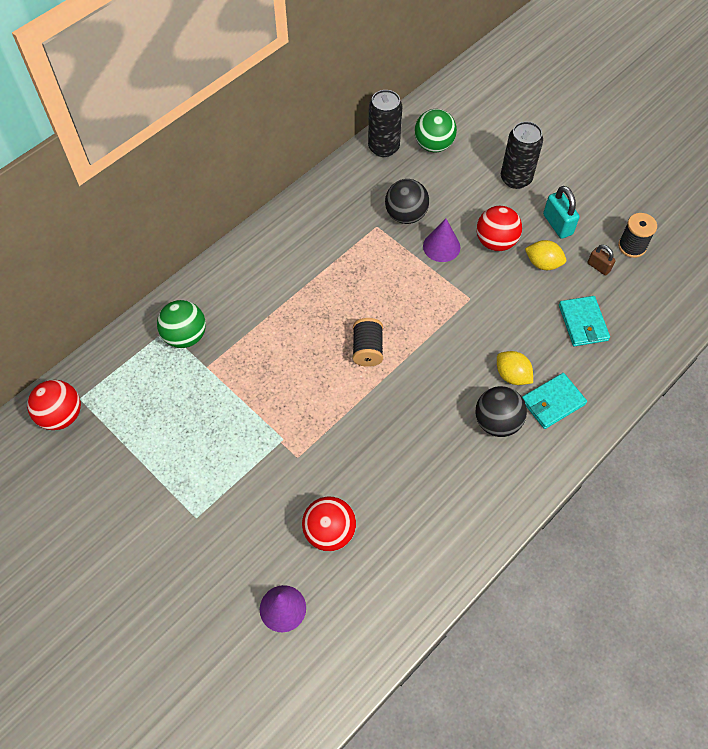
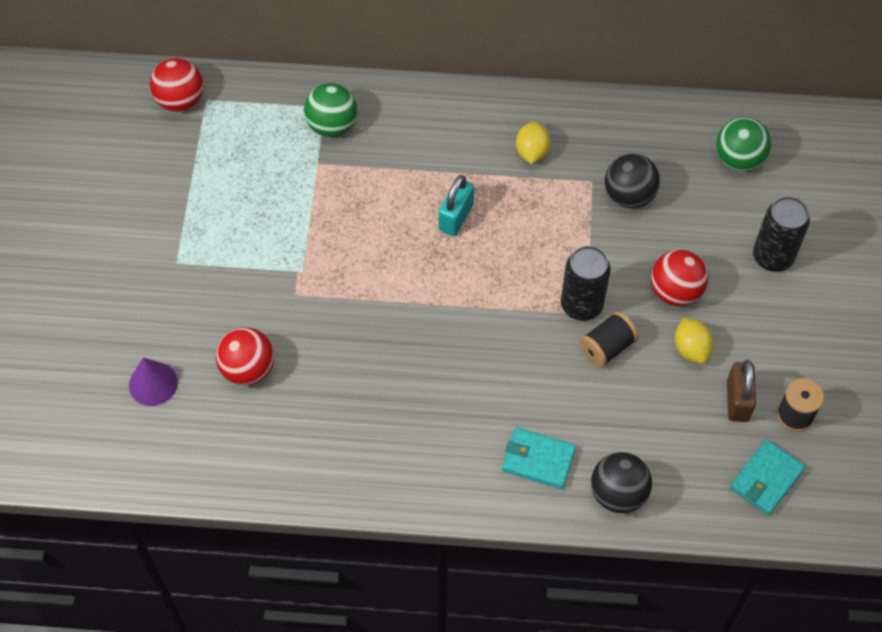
camera: 50 degrees right, 0 degrees up
black spool [353,318,383,367] -> black spool moved to [580,311,638,367]
black can [368,90,402,157] -> black can moved to [561,246,611,321]
purple cone [423,218,460,262] -> none
black ball [475,386,527,437] -> black ball moved to [591,452,652,513]
yellow lemon [497,351,533,385] -> yellow lemon moved to [516,121,551,164]
turquoise padlock [543,186,580,239] -> turquoise padlock moved to [438,175,474,236]
turquoise wallet [559,296,610,346] -> turquoise wallet moved to [730,440,805,515]
brown padlock [588,245,616,275] -> brown padlock [727,360,756,422], size x1.60

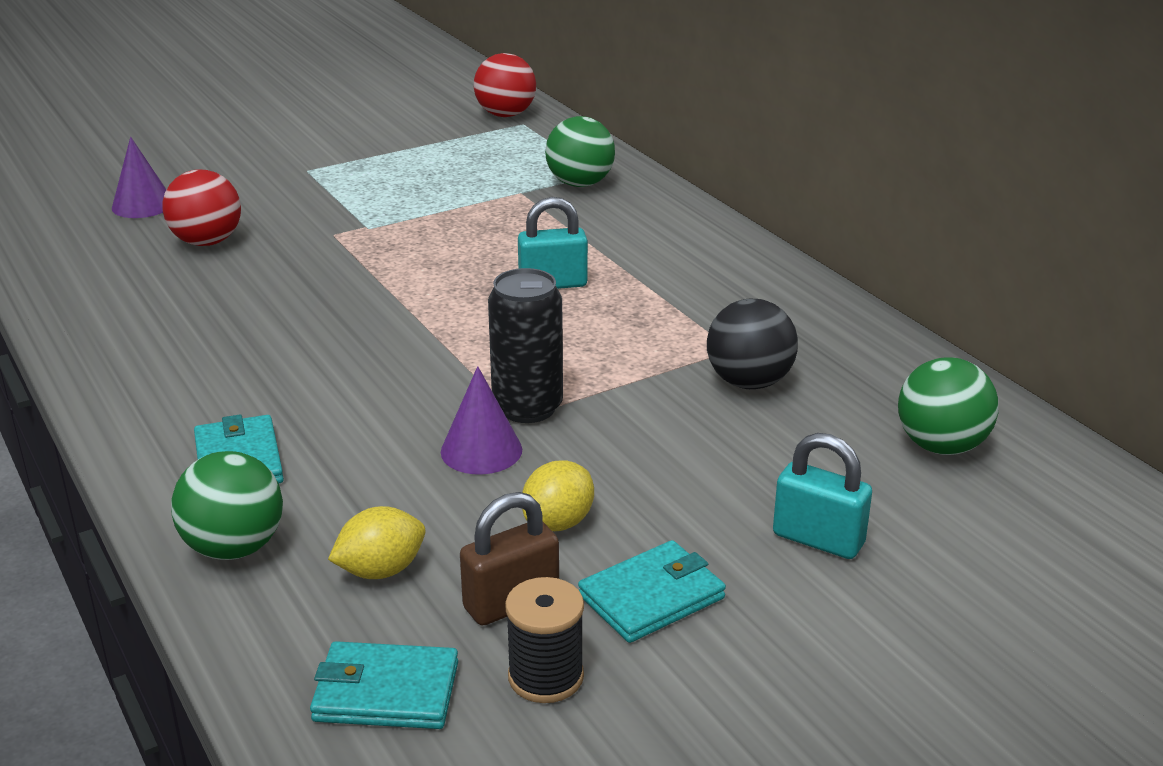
camera: 55 degrees right, 30 degrees down
yellow lemon [516,121,551,164] -> yellow lemon moved to [328,506,425,579]
black spool [580,311,638,367] -> purple cone [441,366,522,474]
black ball [591,452,652,513] -> green ball [171,451,283,560]
red ball [651,250,708,306] -> none
black can [753,196,810,272] -> turquoise padlock [773,433,872,559]
none -> turquoise wallet [578,540,726,643]

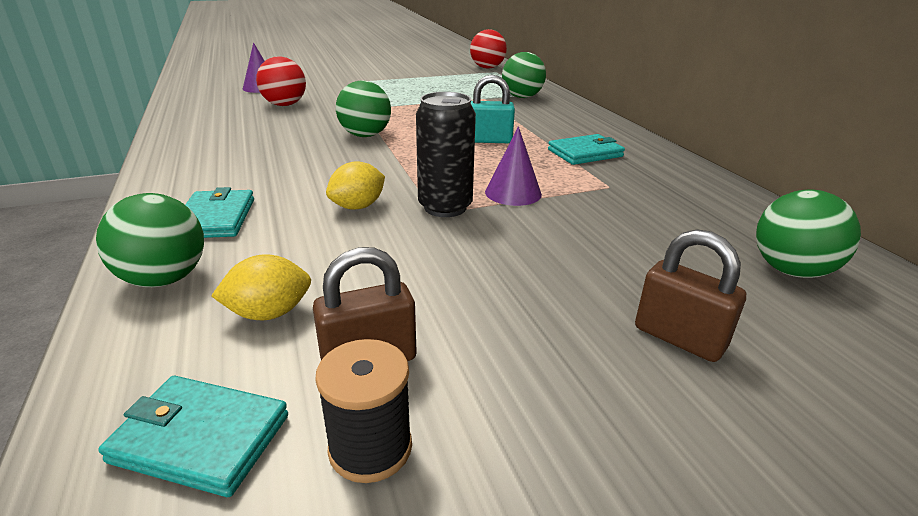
camera: 10 degrees right, 0 degrees up
purple cone [441,366,522,474] -> purple cone moved to [485,126,542,206]
yellow lemon [522,460,594,531] -> yellow lemon moved to [326,161,385,210]
turquoise wallet [578,540,726,643] -> turquoise wallet moved to [548,134,625,165]
black ball [707,299,798,389] -> none
turquoise padlock [773,433,872,559] -> brown padlock [635,229,746,362]
none -> green ball [336,80,391,137]

